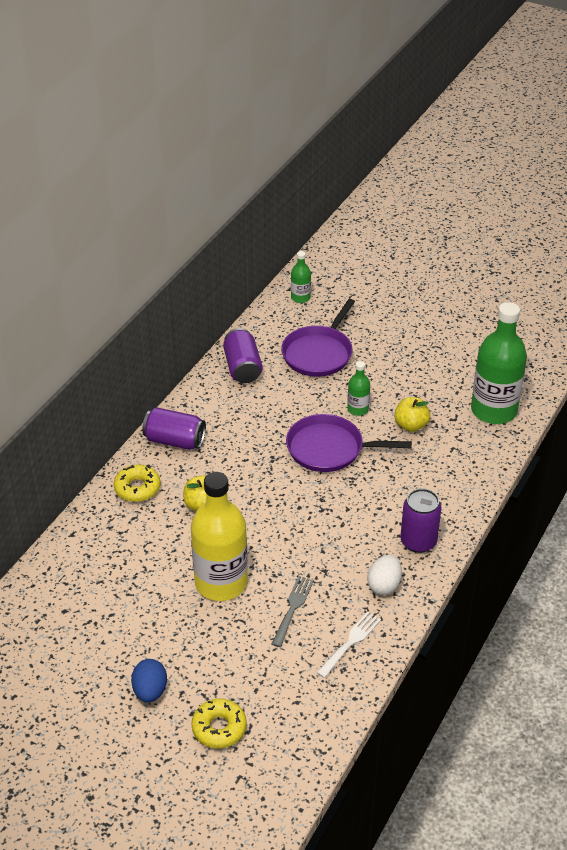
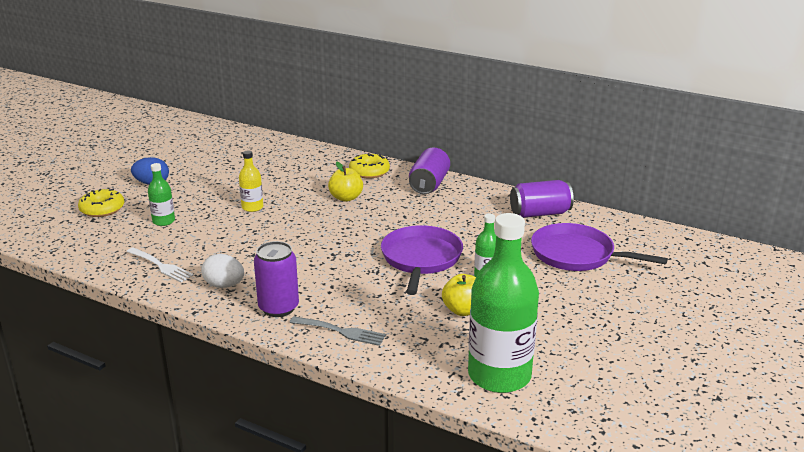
camera: 90 degrees right, 15 degrees down
yellow bottle [191,472,248,601] -> yellow bottle [239,151,263,212], size x0.46
grey fork [272,576,314,647] -> grey fork moved to [290,316,386,346]
green bottle [291,251,311,303] -> green bottle moved to [148,163,175,226]

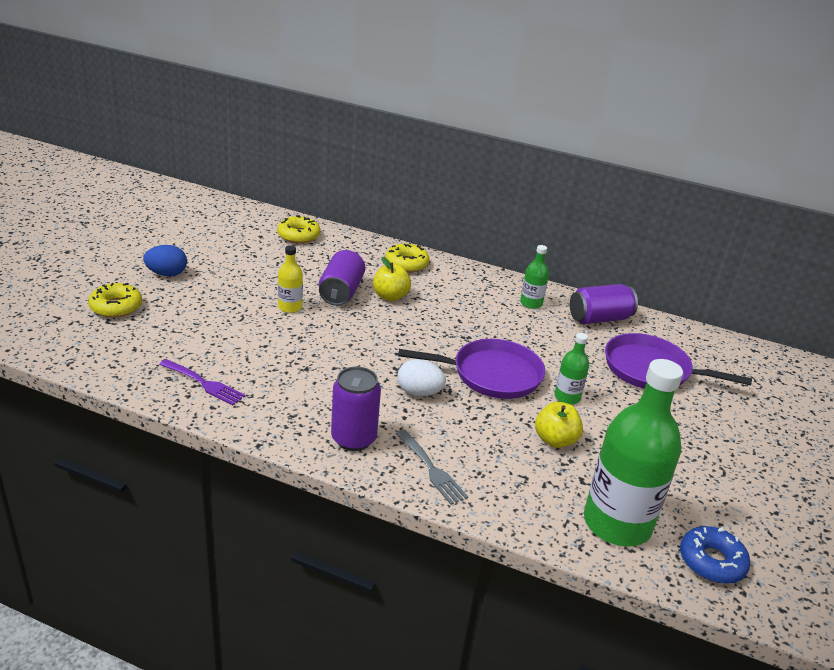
camera: 10 degrees left, 5 degrees up
white fork [126,247,194,282] -> purple fork [159,359,246,405]
green bottle [148,163,175,226] -> green bottle moved to [520,245,549,309]
white egg [201,254,244,288] -> white egg moved to [397,359,446,396]
grey fork [290,316,386,346] -> grey fork turned 45 degrees clockwise [396,429,468,505]
purple pan [381,225,463,295] -> purple pan turned 90 degrees clockwise [398,339,545,399]
purple can [409,147,450,194] -> purple can moved to [319,250,365,306]
none -> yellow donut [277,215,320,243]
none -> blue donut [680,526,750,584]

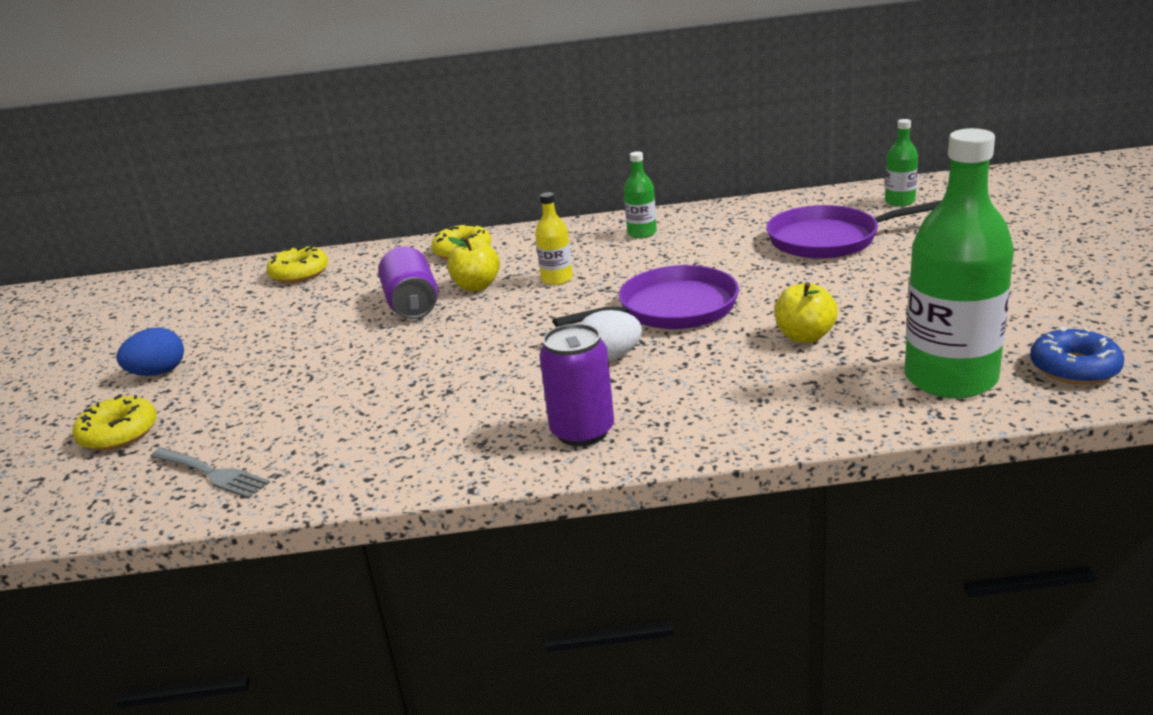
camera: 20 degrees left, 5 degrees down
purple fork [159,359,246,405] -> none
yellow bottle [278,245,303,313] -> yellow bottle moved to [535,192,573,285]
grey fork [396,429,468,505] -> grey fork moved to [150,448,270,498]
green bottle [554,333,589,405] -> green bottle moved to [885,119,918,206]
purple can [570,284,638,324] -> none

